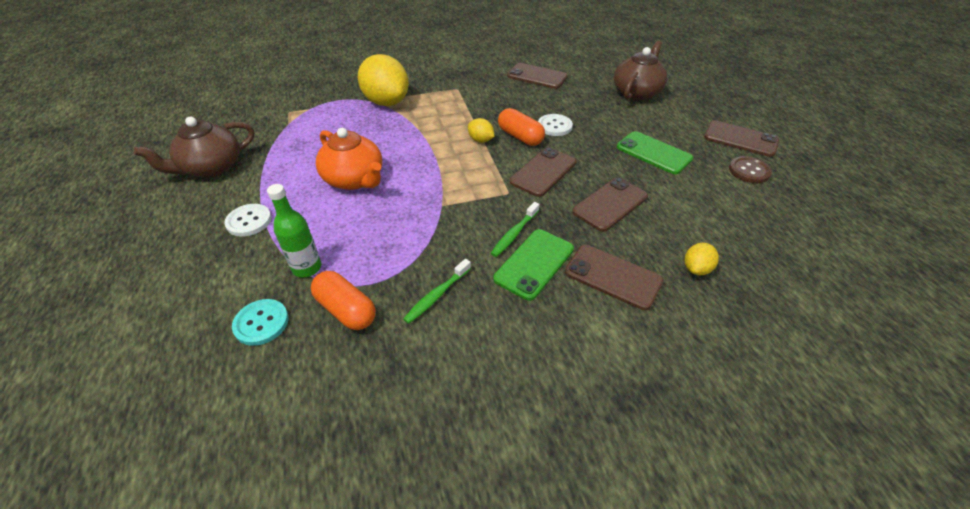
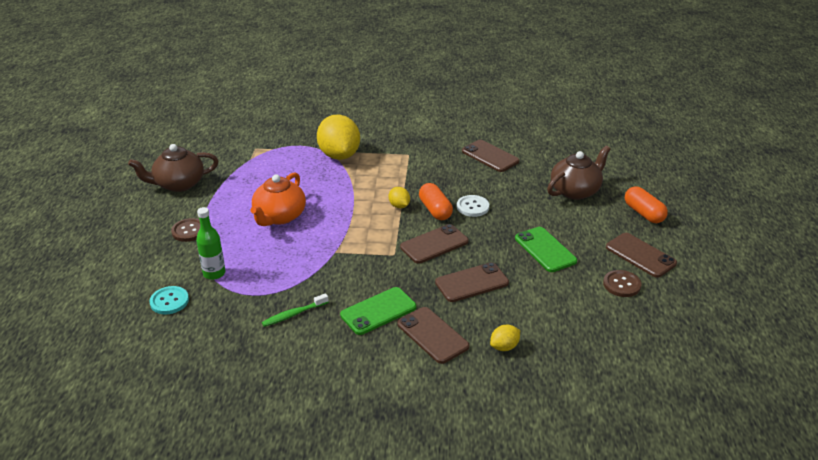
camera: 20 degrees right, 10 degrees down
white button [224,204,272,237] -> brown button [171,218,200,242]
orange capsule [311,271,376,330] -> orange capsule moved to [625,186,668,223]
orange teapot [316,128,382,190] -> orange teapot turned 45 degrees clockwise [250,172,306,226]
green toothbrush [491,202,540,257] -> none

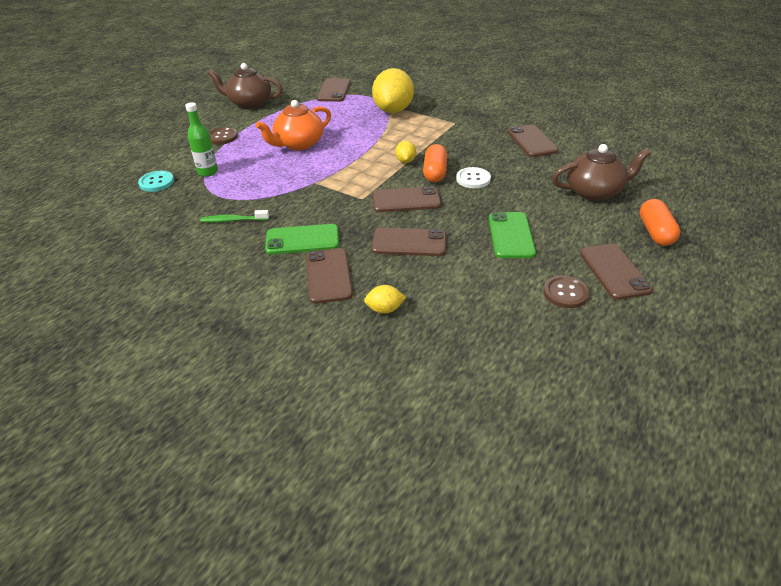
camera: 30 degrees right, 5 degrees up
none -> brown phone [317,78,350,102]

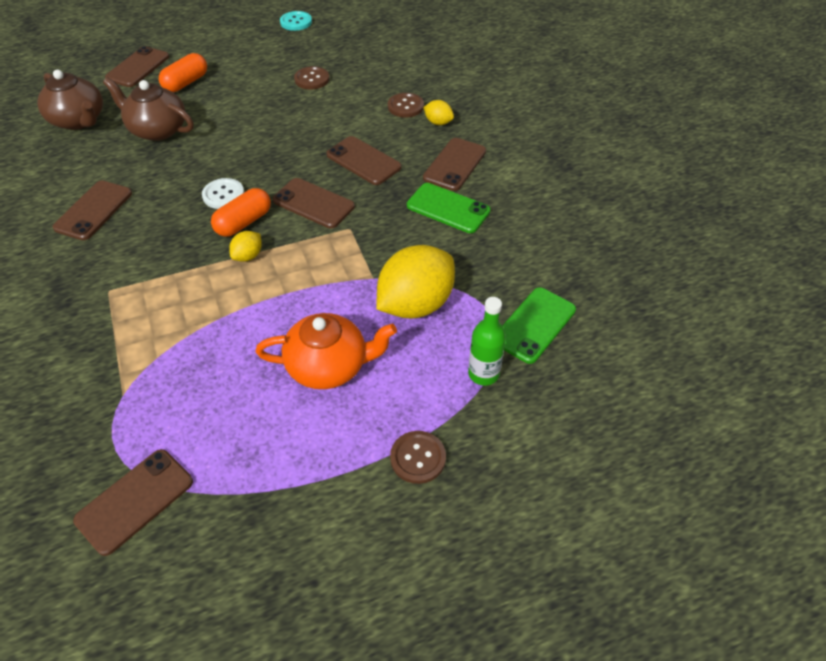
camera: 145 degrees left, 10 degrees up
turquoise button [138,171,174,192] -> turquoise button moved to [280,11,312,31]
green toothbrush [200,210,269,223] -> none
brown teapot [208,63,283,109] -> brown teapot moved to [37,70,103,130]
yellow lemon [372,68,414,113] -> yellow lemon moved to [376,245,455,318]
green phone [489,212,536,258] -> green phone moved to [502,287,576,364]
brown phone [580,244,653,300] -> brown phone moved to [105,46,169,87]
none -> brown button [388,93,424,118]

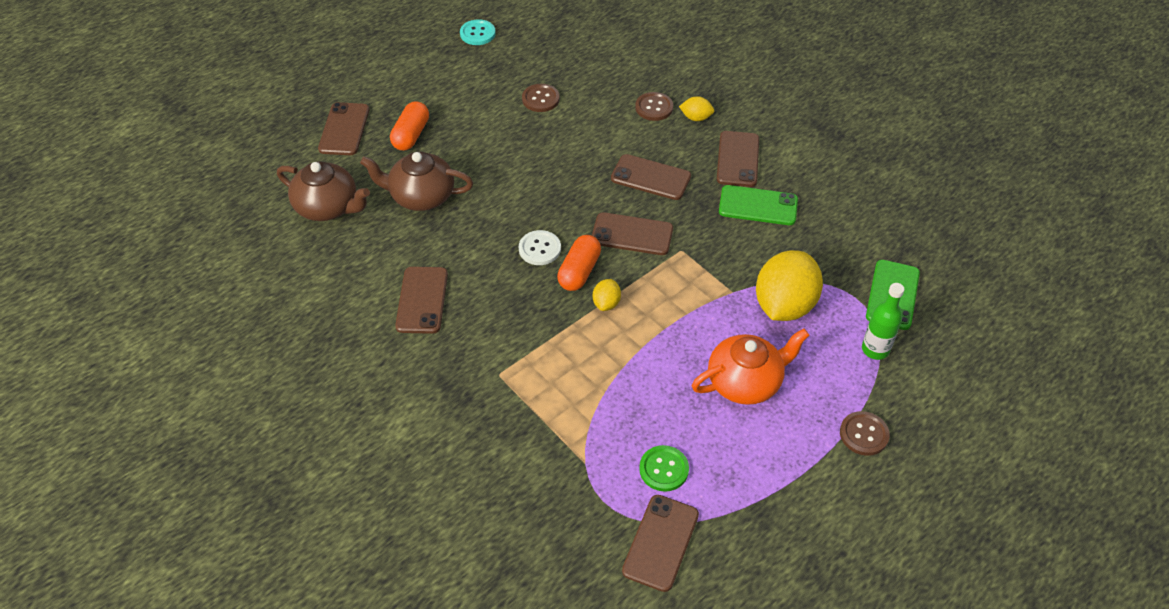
camera: 20 degrees left, 0 degrees up
none -> green button [639,445,689,492]

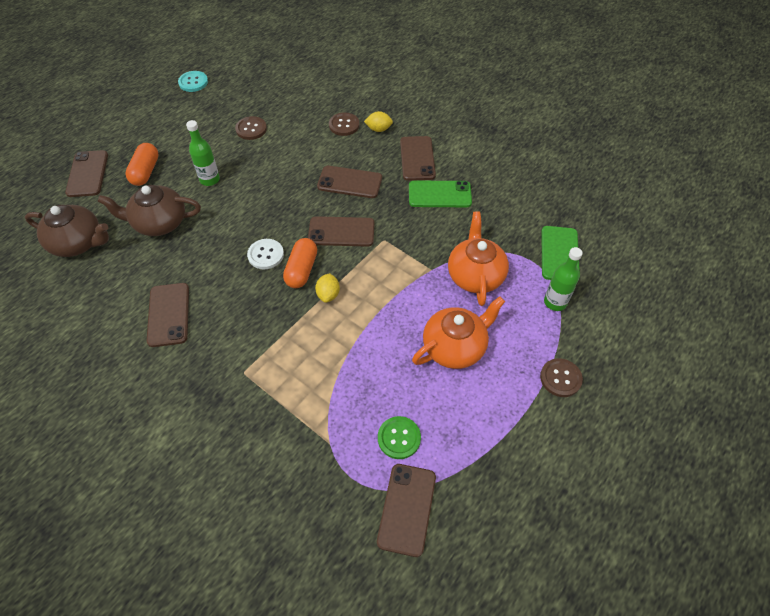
camera: 10 degrees left, 5 degrees up
yellow lemon [756,250,823,321] -> orange teapot [448,211,509,306]
none -> green bottle [186,120,220,186]

